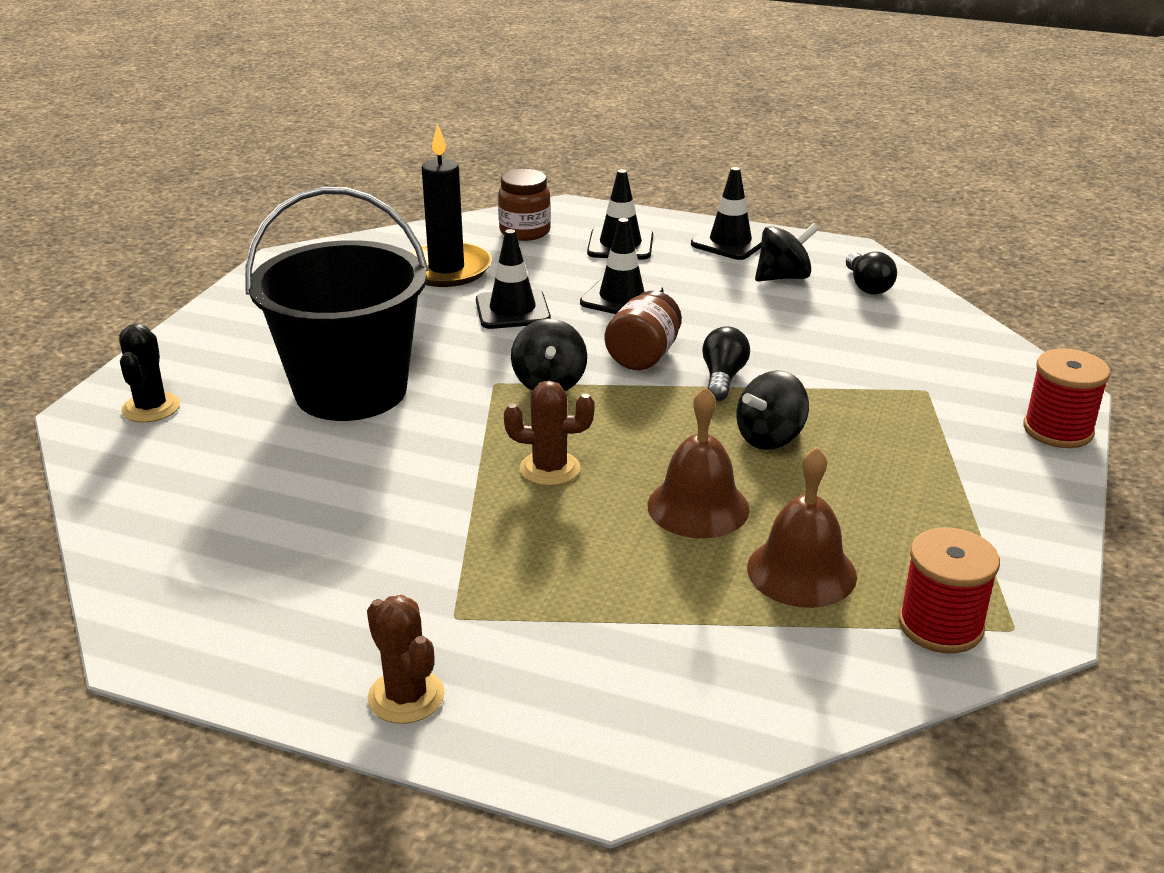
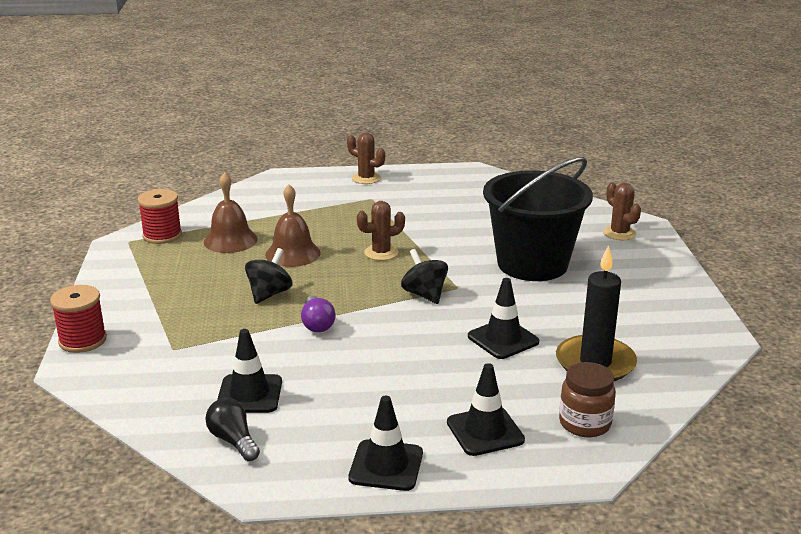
camera: 155 degrees right, 5 degrees down
black cactus [119,324,180,423] -> brown cactus [603,182,641,240]
black traffic cone [580,218,663,314] -> black traffic cone moved to [217,329,282,413]
brown jar [605,291,682,370] -> none
black light bulb [702,326,750,401] -> purple light bulb [301,295,336,332]
black spinning top [755,223,819,281] -> none

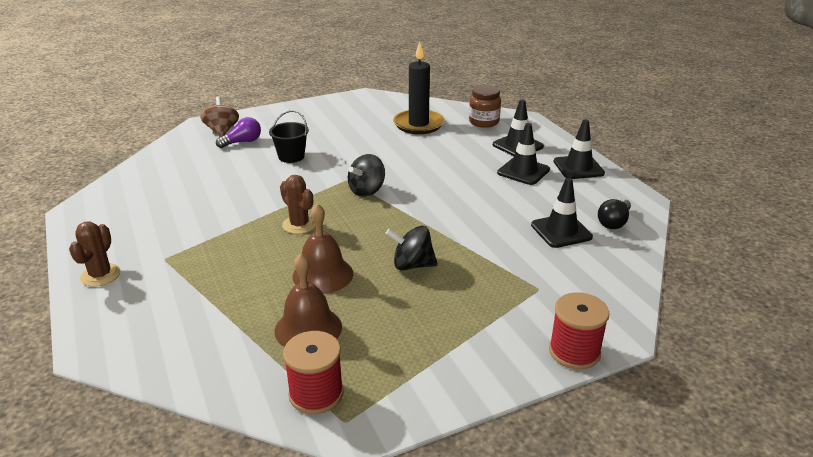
camera: 110 degrees left, 5 degrees up
purple light bulb [301,295,336,332] -> purple light bulb moved to [216,117,261,148]
black traffic cone [468,278,539,359] -> black traffic cone moved to [497,123,550,185]
black bucket [483,157,593,281] -> black bucket [269,110,309,163], size x0.44
brown cactus [603,182,641,240] -> brown spinning top [200,96,239,137]

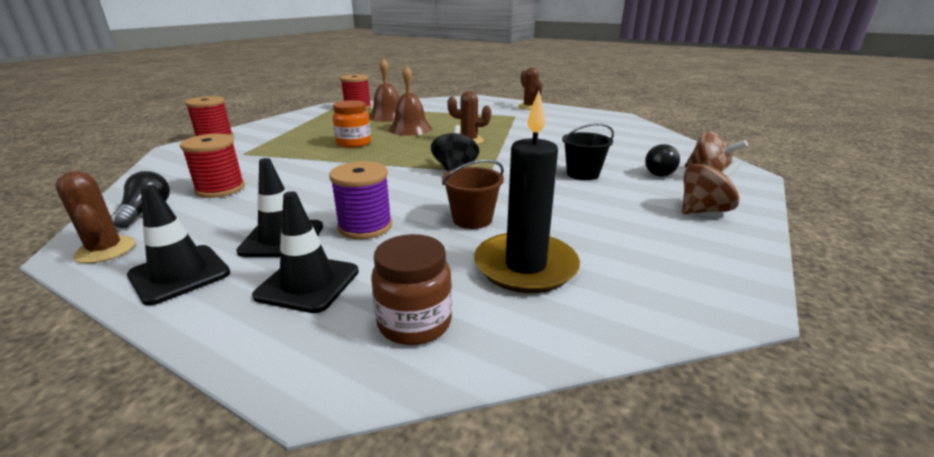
camera: 145 degrees right, 5 degrees down
purple light bulb [216,117,261,148] -> black light bulb [645,144,680,177]
black spinning top [385,226,438,270] -> orange jar [332,100,371,148]
black traffic cone [531,178,593,248] -> red spool [180,134,245,198]
none -> brown cactus [55,171,135,263]
none -> purple spool [329,161,392,239]
none -> brown bucket [442,160,504,229]
none -> brown spinning top [682,161,740,214]

